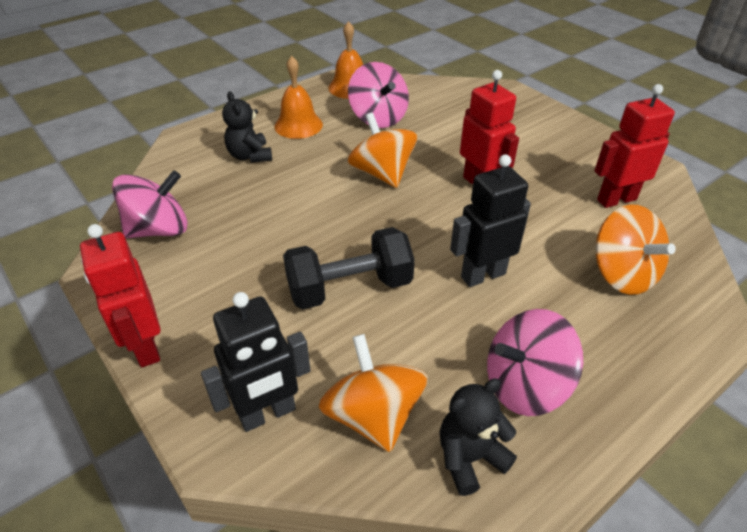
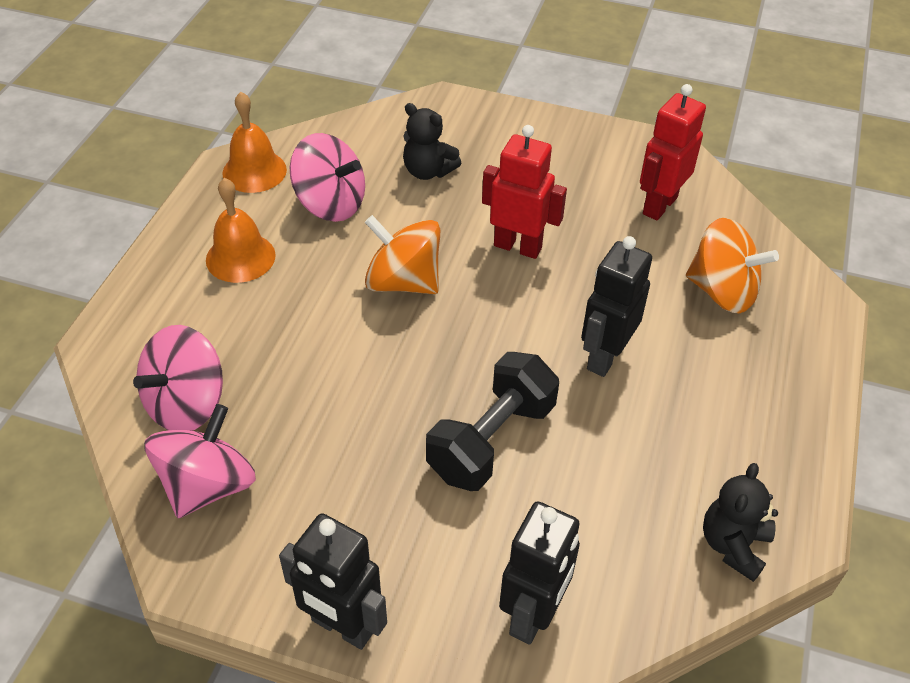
camera: 35 degrees left, 5 degrees up
red robot [80,224,160,367] -> black robot [279,513,387,650]
black teddy bear [222,91,272,163] -> black teddy bear moved to [403,103,461,180]
orange spinning top [319,334,428,452] -> none
pink spinning top [487,309,583,416] -> pink spinning top moved to [133,325,223,431]

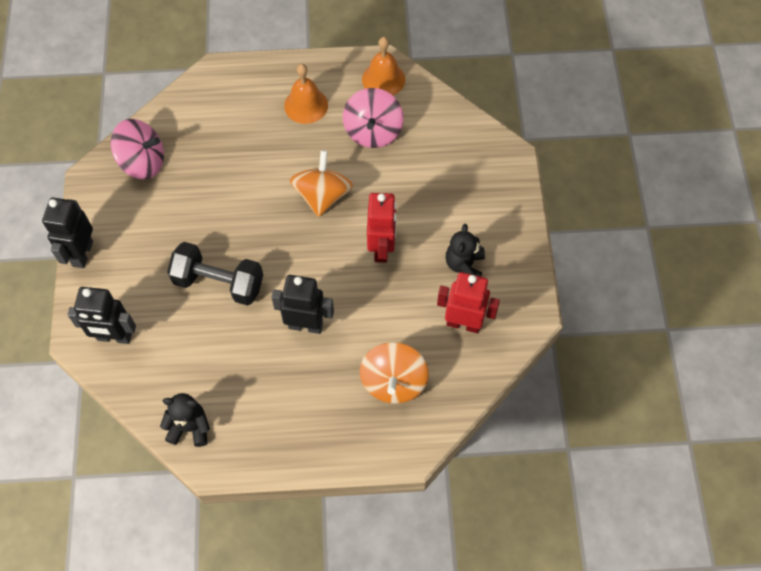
camera: 70 degrees right, 15 degrees up
pink spinning top [133,325,223,431] -> none
black teddy bear [403,103,461,180] -> black teddy bear moved to [446,224,485,277]

